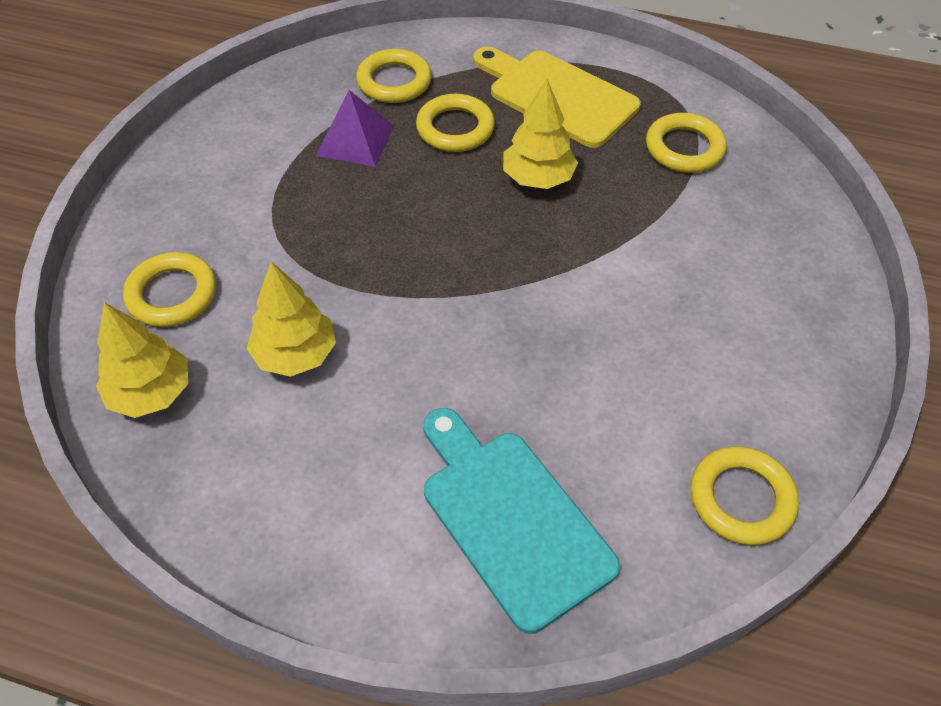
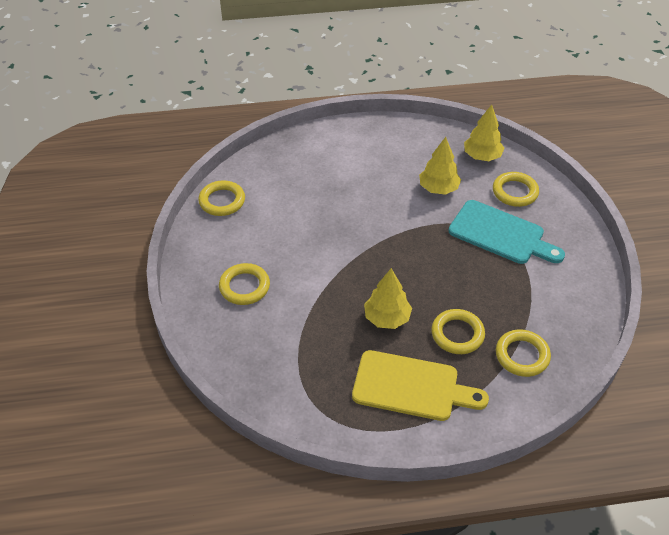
camera: 155 degrees right, 5 degrees down
purple pyramid [316,90,394,167] -> none
turquoise cutting board [423,408,620,634] -> turquoise cutting board moved to [448,200,565,264]
yellow ring [646,113,727,173] -> yellow ring moved to [219,263,270,305]

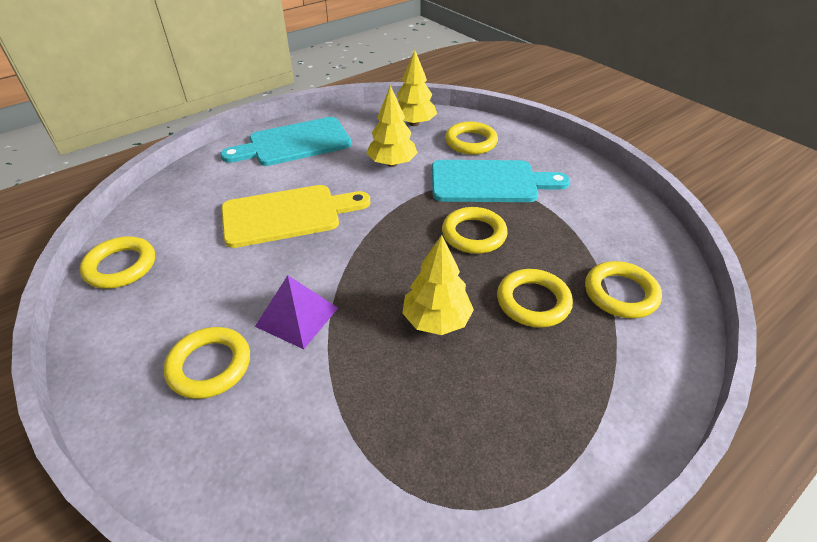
camera: 30 degrees left, 5 degrees down
yellow cutting board [352,350,489,421] -> yellow cutting board moved to [221,185,371,248]
none -> turquoise cutting board [220,117,352,166]
none -> purple pyramid [255,275,338,349]
none -> yellow ring [442,207,508,254]

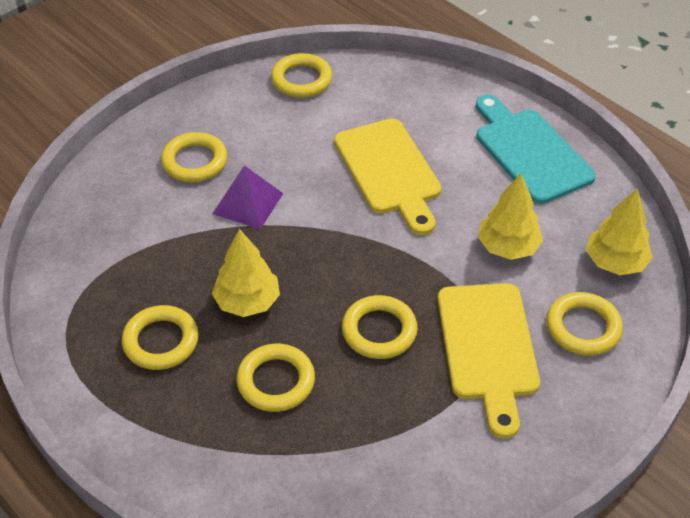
camera: 85 degrees right, 5 degrees up
turquoise cutting board [432,160,570,202] -> yellow cutting board [438,283,540,439]
yellow ring [585,261,662,319] -> yellow ring moved to [122,305,199,370]

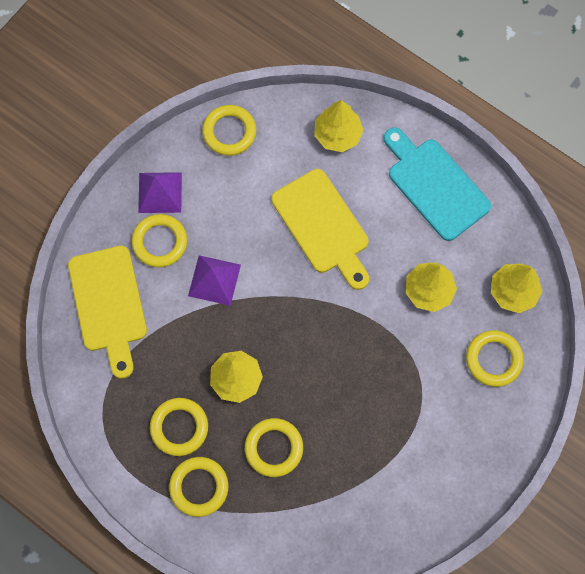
camera: 10 degrees left, 25 degrees up
yellow ring [342,295,418,359] -> yellow ring moved to [169,457,228,517]
yellow cutting board [438,283,540,439] -> yellow cutting board moved to [68,246,147,379]
none -> purple pyramid [138,172,182,213]
none -> yellow tree [314,100,364,152]

